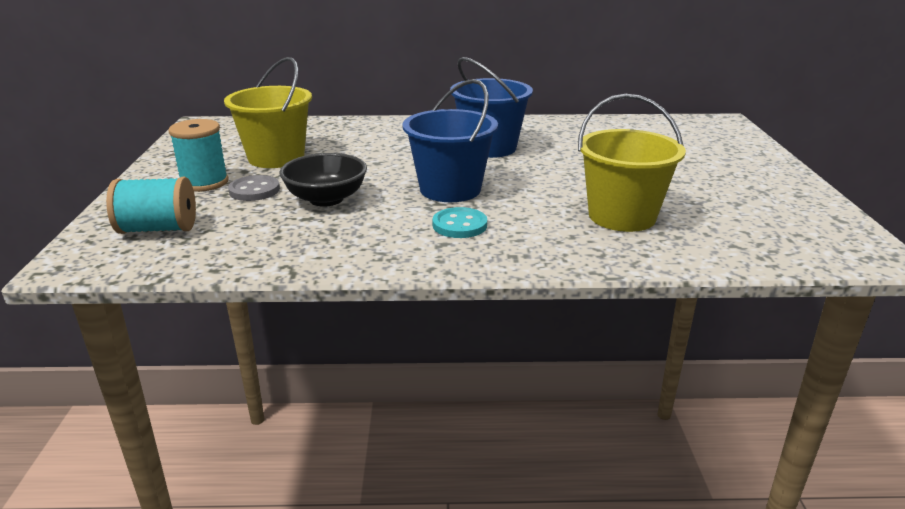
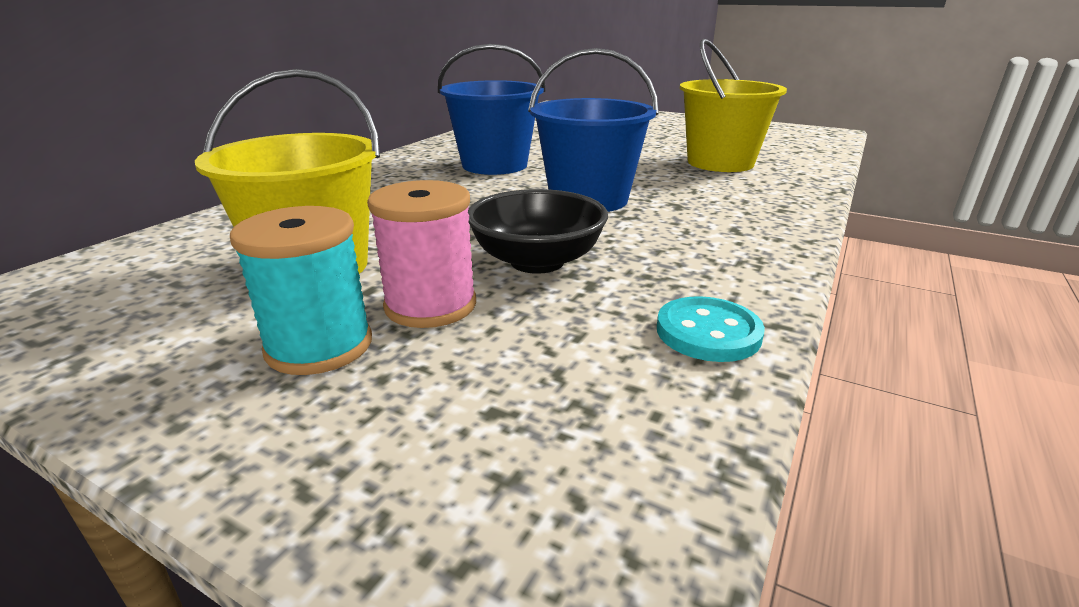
camera: 60 degrees left, 0 degrees up
turquoise spool [106,177,196,234] -> none
grey button [228,175,280,201] -> pink spool [367,180,476,328]
turquoise button [432,207,487,238] -> turquoise button moved to [657,296,765,362]

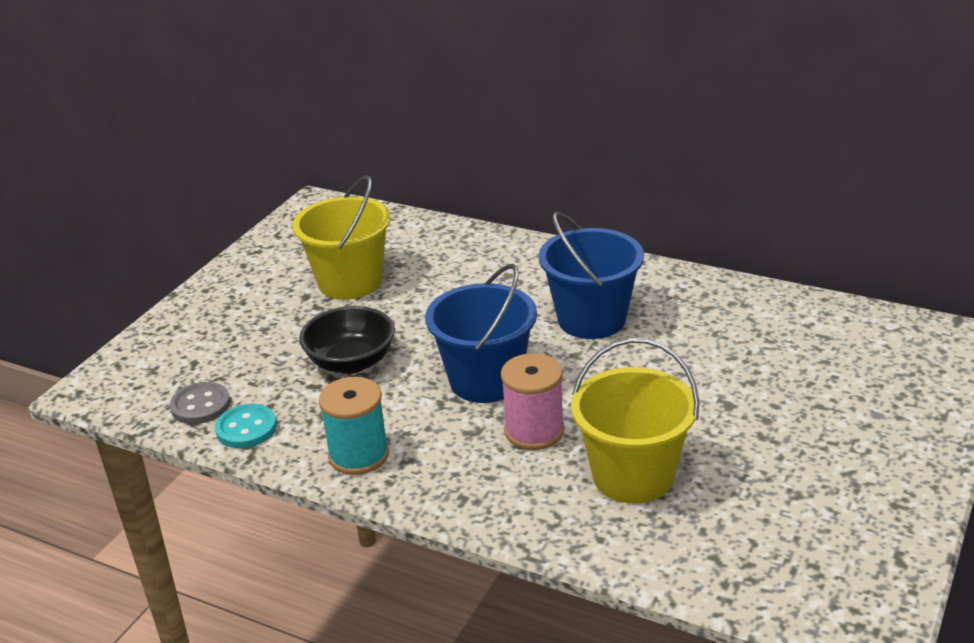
camera: 90 degrees right, 5 degrees up
turquoise spool [230,206,372,375] -> turquoise spool moved to [319,377,389,475]
pink spool [367,180,476,328] -> pink spool moved to [501,353,564,450]
none -> grey button [170,382,230,424]

